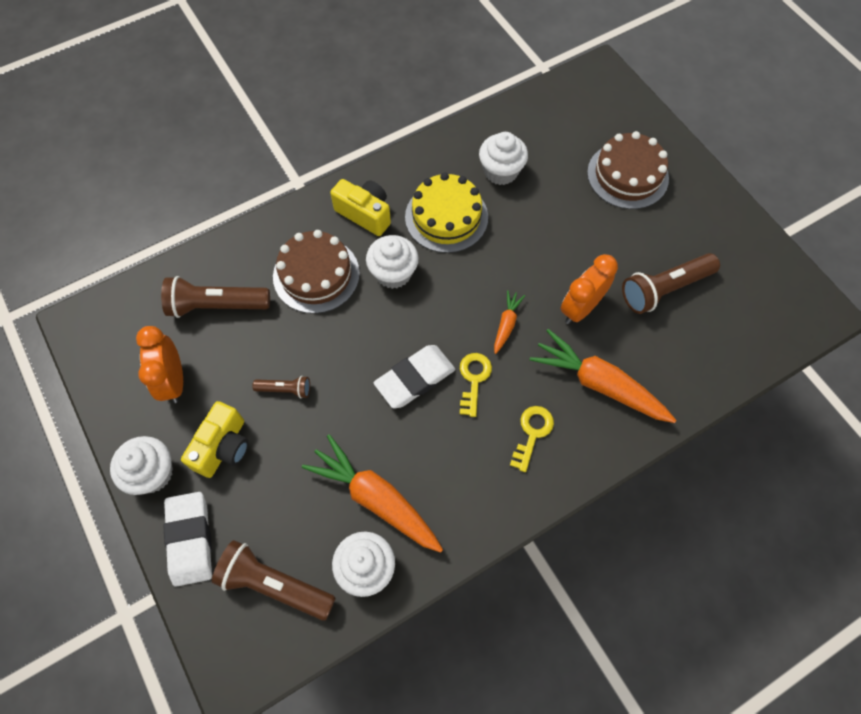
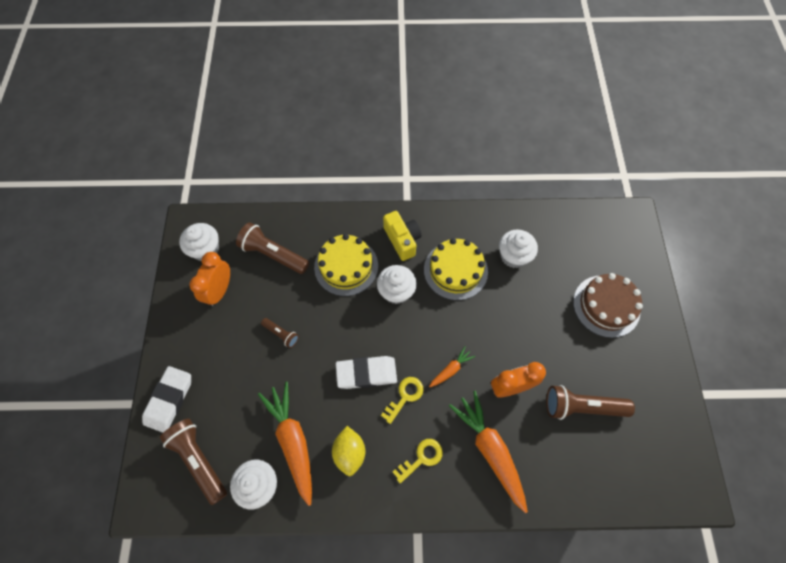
camera: 30 degrees right, 0 degrees up
white cupcake [110,436,173,495] -> white cupcake moved to [179,223,219,261]
yellow camera [181,401,249,478] -> none
brown cake [273,230,360,314] -> yellow cake [314,234,378,296]
none -> yellow lemon [332,426,365,476]

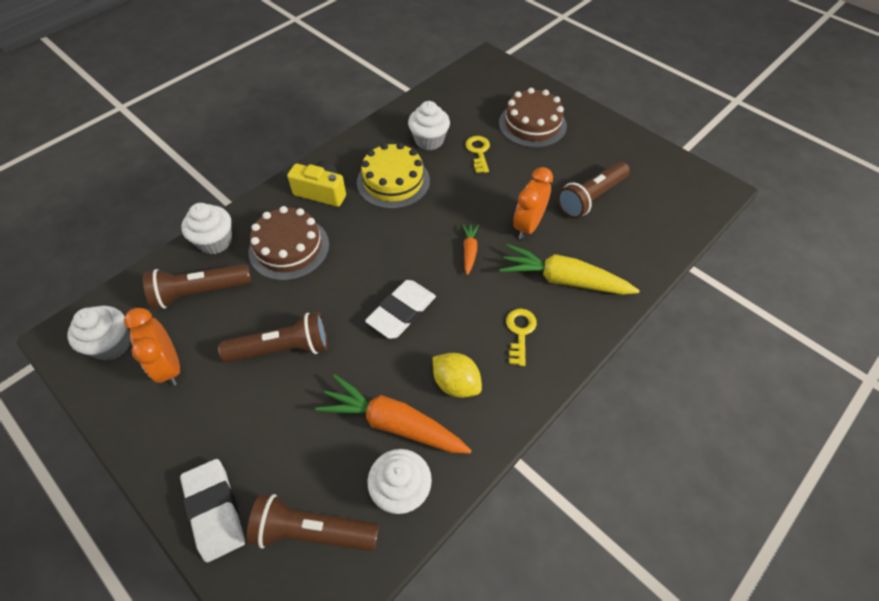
camera: 45 degrees left, 10 degrees down
brown flashlight [261,318,299,348] -> brown flashlight [218,312,328,363], size x1.90
yellow cake [314,234,378,296] -> brown cake [249,206,329,281]
white cupcake [377,265,417,304] -> white cupcake moved to [181,203,232,254]
yellow key [381,377,423,424] -> yellow key moved to [465,136,490,173]
orange carrot [449,391,528,513] -> yellow carrot [499,244,640,295]

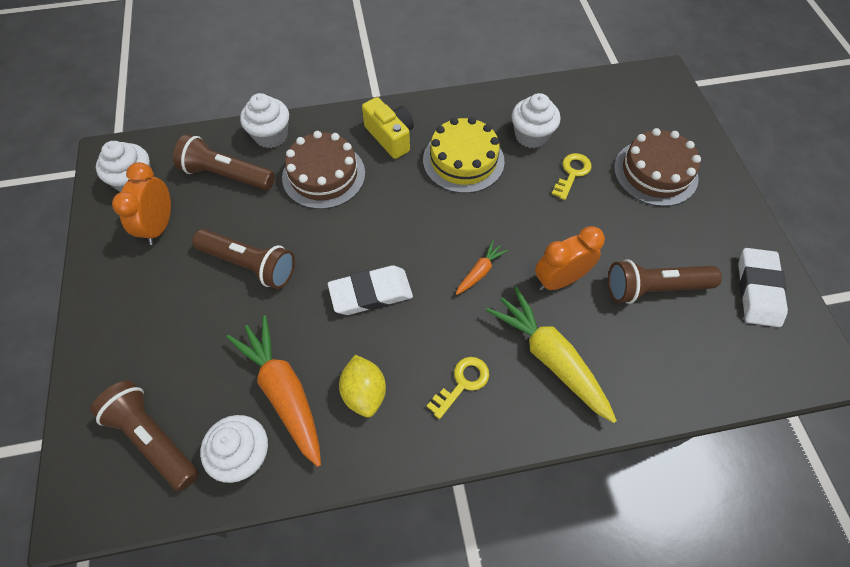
camera: 35 degrees right, 5 degrees up
white eraser [180,459,245,562] -> white eraser moved to [738,248,788,327]

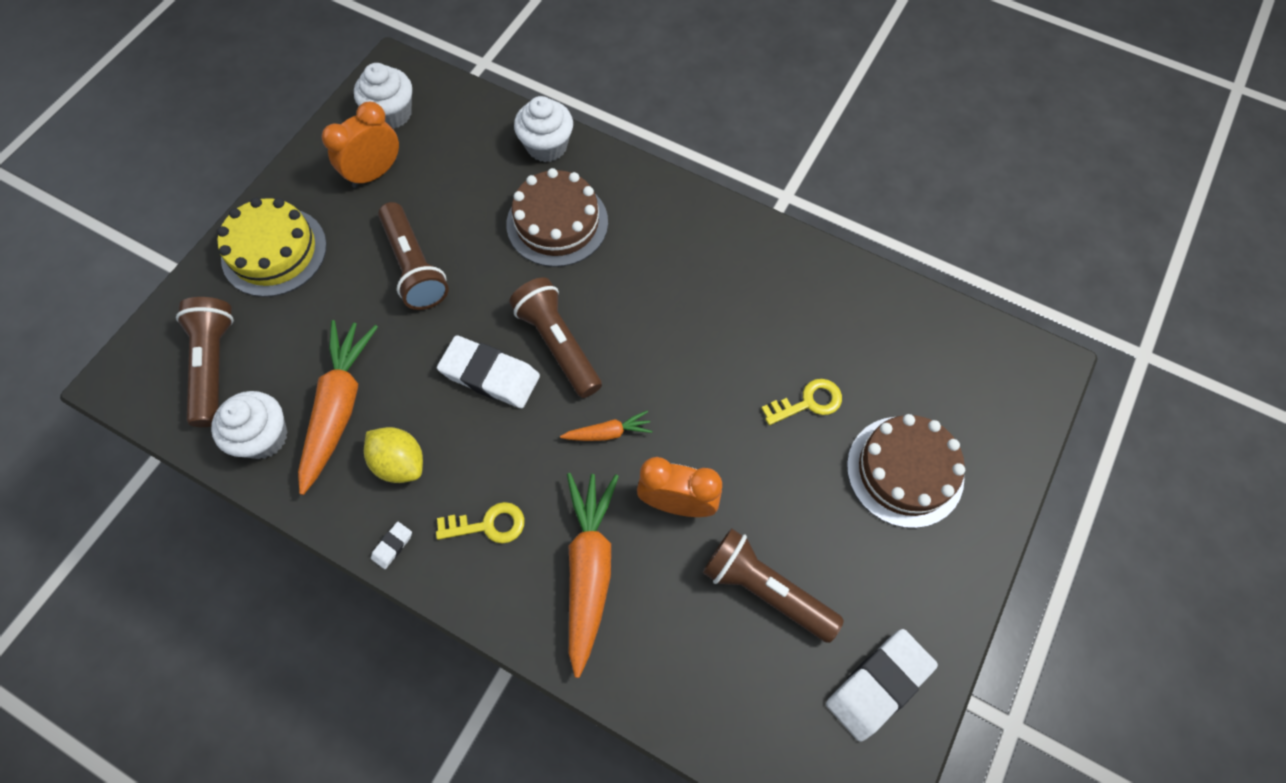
camera: 40 degrees right, 5 degrees up
brown flashlight [173,134,275,190] -> brown flashlight moved to [509,277,602,398]
yellow lemon [339,355,386,417] -> yellow lemon turned 75 degrees counterclockwise [364,427,423,483]
yellow camera [362,97,414,159] -> none
yellow cake [423,117,505,193] -> yellow cake moved to [217,198,327,297]
yellow carrot [486,287,617,423] -> orange carrot [567,473,619,678]
white cupcake [512,93,561,148] -> none
none -> white eraser [371,522,412,569]

